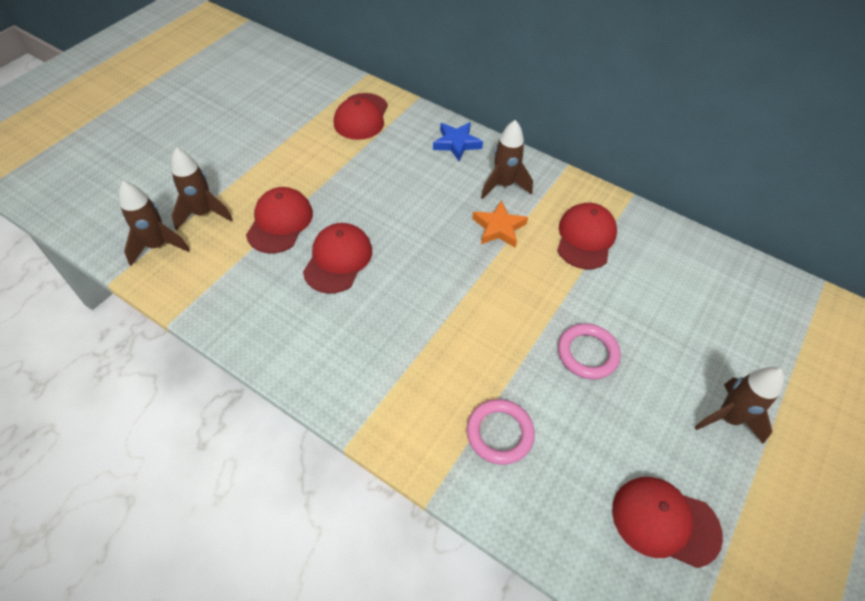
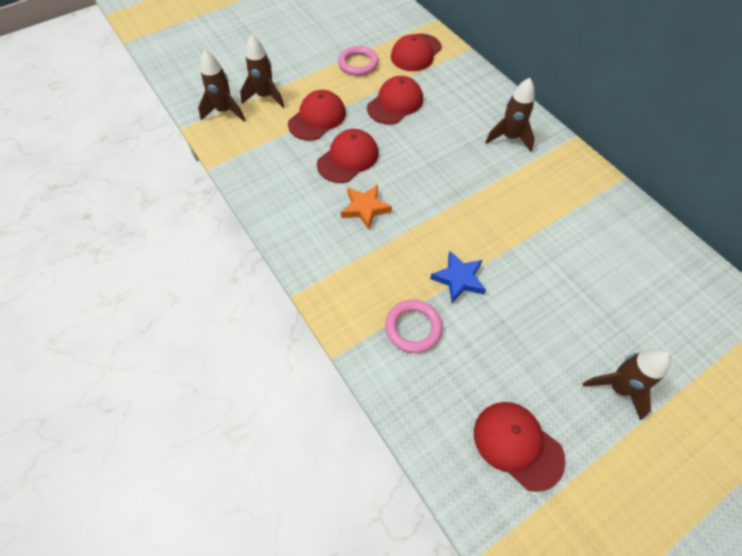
camera: 25 degrees right, 5 degrees up
blue star [433,122,483,161] -> blue star moved to [430,251,486,303]
orange star [472,200,528,248] -> orange star moved to [341,185,392,230]
red cap [557,203,617,269] -> red cap moved to [367,76,423,124]
pink ring [558,323,621,379] -> pink ring moved to [338,46,379,76]

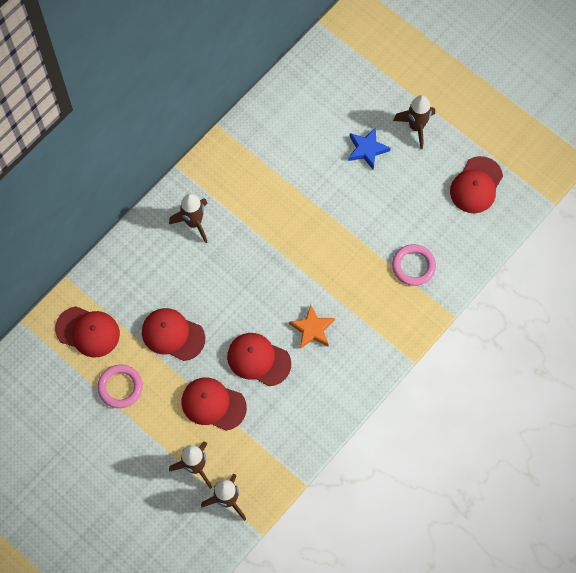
camera: 105 degrees left, 10 degrees up
blue star [430,251,486,303] -> blue star moved to [348,127,391,169]

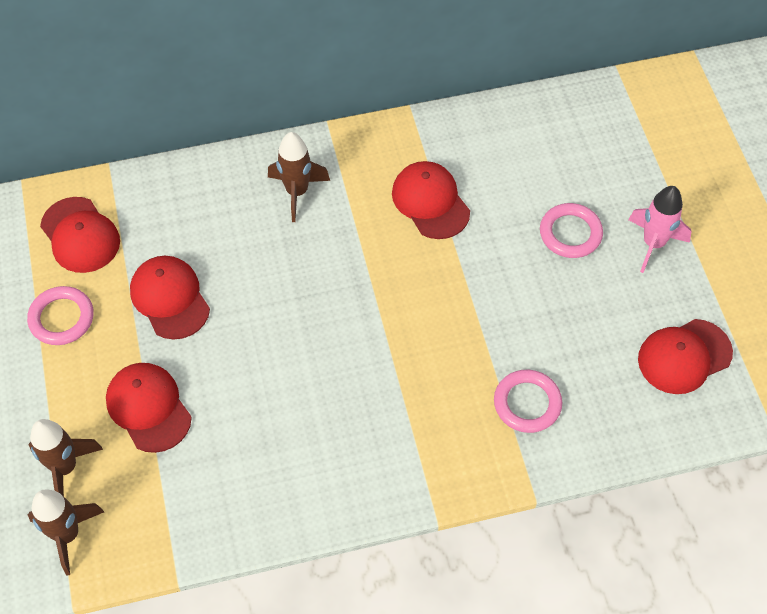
camera: 35 degrees right, 10 degrees down
red cap [227,333,291,386] -> red cap moved to [392,161,470,239]
orange star [289,305,335,349] -> none
blue star [348,127,391,169] -> pink ring [540,203,603,258]
brown rocket [393,95,435,149] -> pink rocket [628,186,691,273]

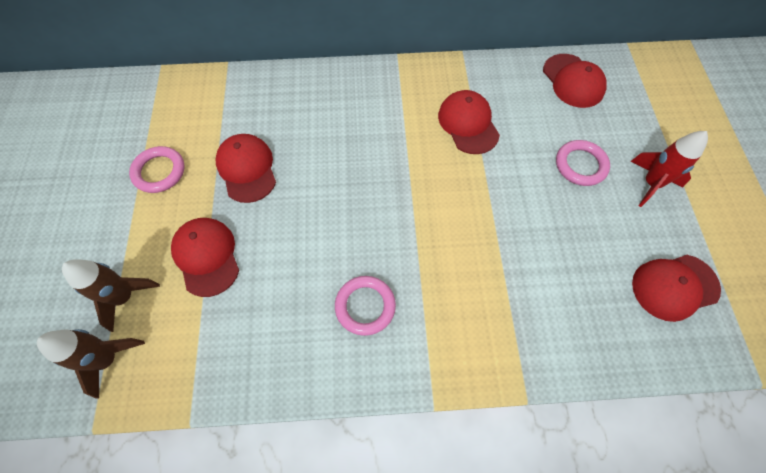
camera: 10 degrees right, 5 degrees up
red cap [40,197,120,273] -> red cap moved to [543,54,607,108]
brown rocket [268,132,330,222] -> none
pink ring [494,370,562,433] -> pink ring moved to [335,276,396,336]
pink rocket [628,186,691,273] -> red rocket [631,131,708,207]

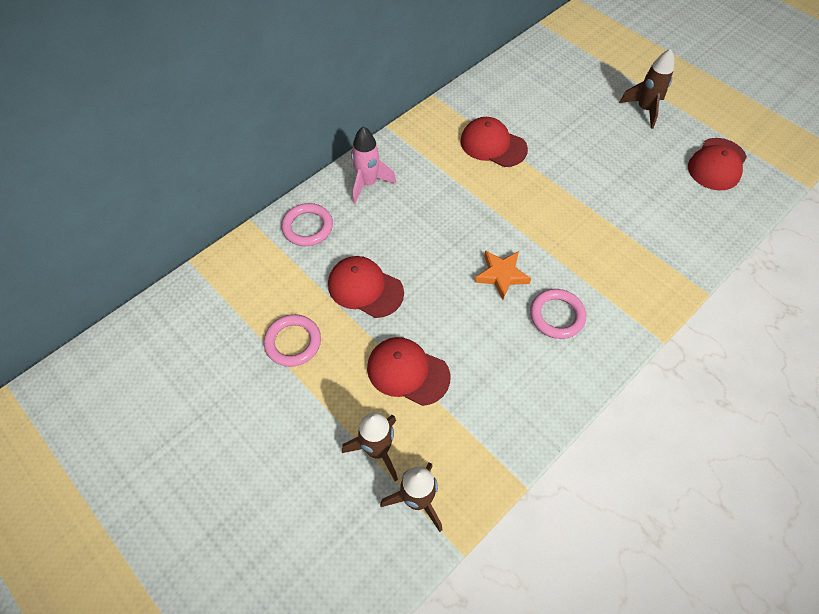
camera: 40 degrees left, 5 degrees down
red cap [543,54,607,108] -> none
pink ring [556,140,610,186] -> pink ring moved to [282,203,333,246]
red rocket [631,131,708,207] -> brown rocket [619,49,674,129]
none -> pink rocket [351,126,396,204]
none -> orange star [475,250,531,300]

